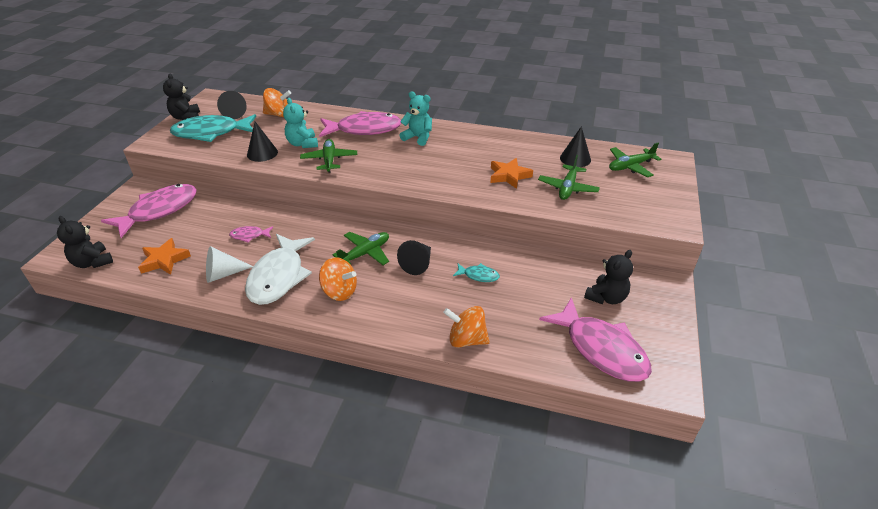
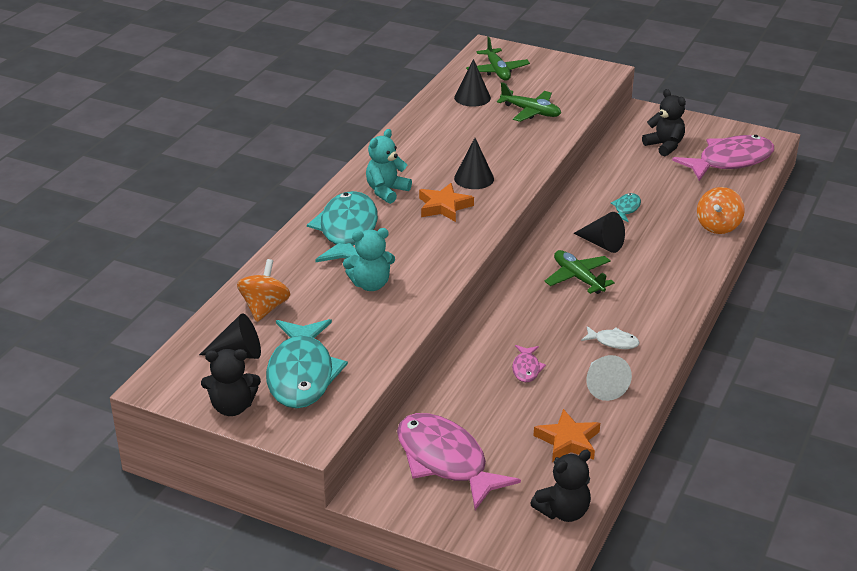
camera: 80 degrees left, 5 degrees down
white fish [245,234,315,305] -> white fish [581,326,640,349], size x0.44
black cone [247,122,278,162] -> black cone moved to [454,138,494,189]
green plane [300,139,357,173] -> none
pink fish [319,111,401,137] -> turquoise fish [307,191,378,262]
orange spinning top [319,257,357,301] -> none
orange star [490,158,533,189] -> orange star moved to [419,183,474,222]

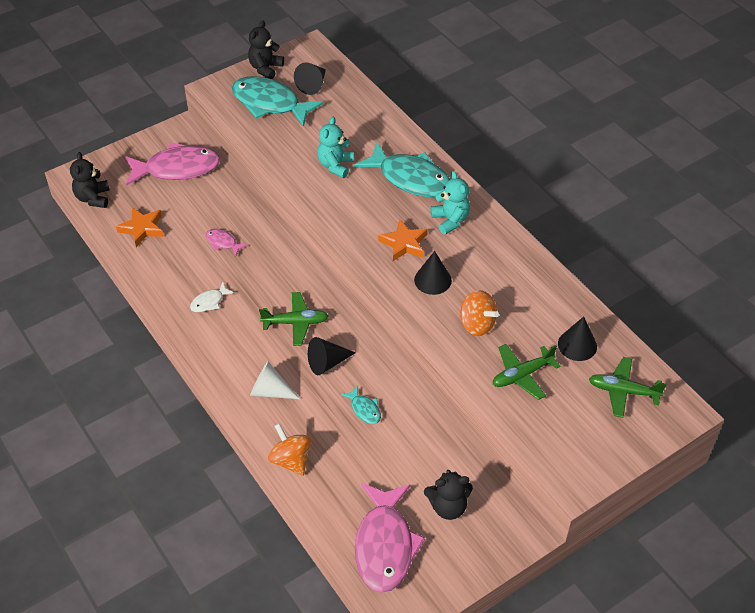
camera: 120 degrees right, 15 degrees up
orange spinning top [237,259,291,322] -> orange spinning top moved to [460,290,499,336]
white cone [586,355,632,401] -> white cone moved to [250,361,300,399]

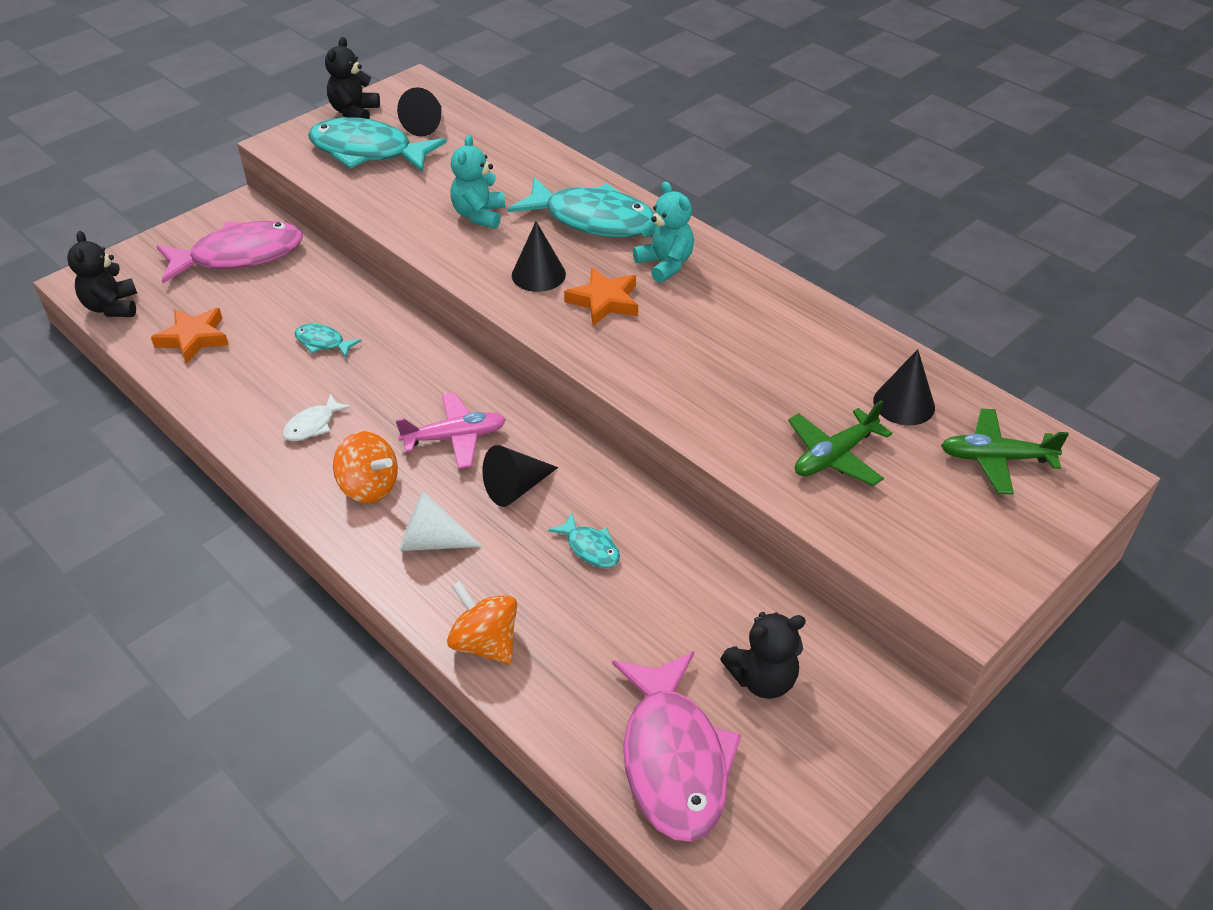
camera: 10 degrees left, 5 degrees down
pink fish [206,229,247,256] -> turquoise fish [295,324,361,358]
green plane [259,292,329,346] -> pink plane [395,392,506,469]
black cone [414,251,452,295] -> black cone moved to [512,221,566,292]
orange spinning top [460,290,499,336] -> orange spinning top moved to [333,431,398,503]

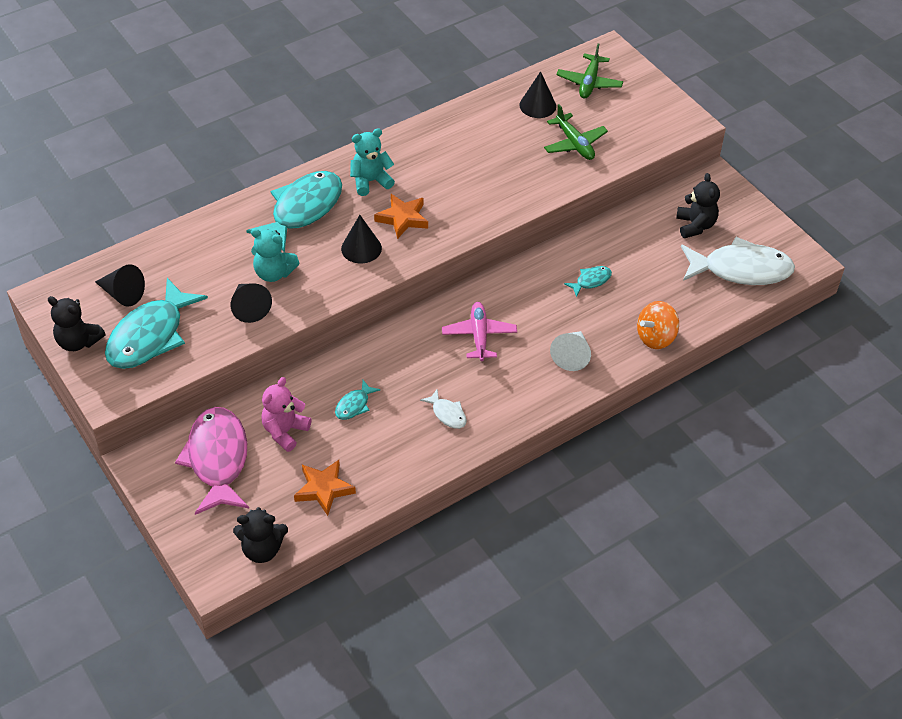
camera: 80 degrees left, 5 degrees up
orange spinning top [333,431,398,503] -> none
black cone [482,445,558,507] -> black cone moved to [231,283,272,323]
pink fish [612,651,742,842] -> white fish [681,237,795,285]
none -> pink teddy bear [261,377,311,452]

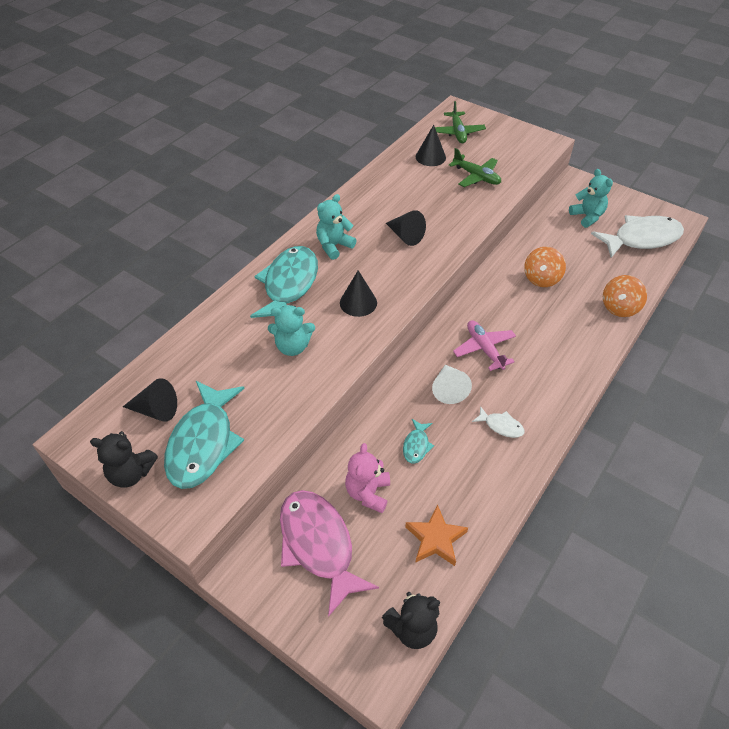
camera: 20 degrees left, 0 degrees up
black cone [231,283,272,323] -> black cone moved to [386,210,426,246]
orange star [374,194,428,239] -> none
white cone [550,331,591,371] -> white cone moved to [432,365,472,404]
turquoise fish [564,266,612,297] -> orange spinning top [524,247,566,287]
black teddy bear [676,173,720,238] -> turquoise teddy bear [569,169,613,228]

